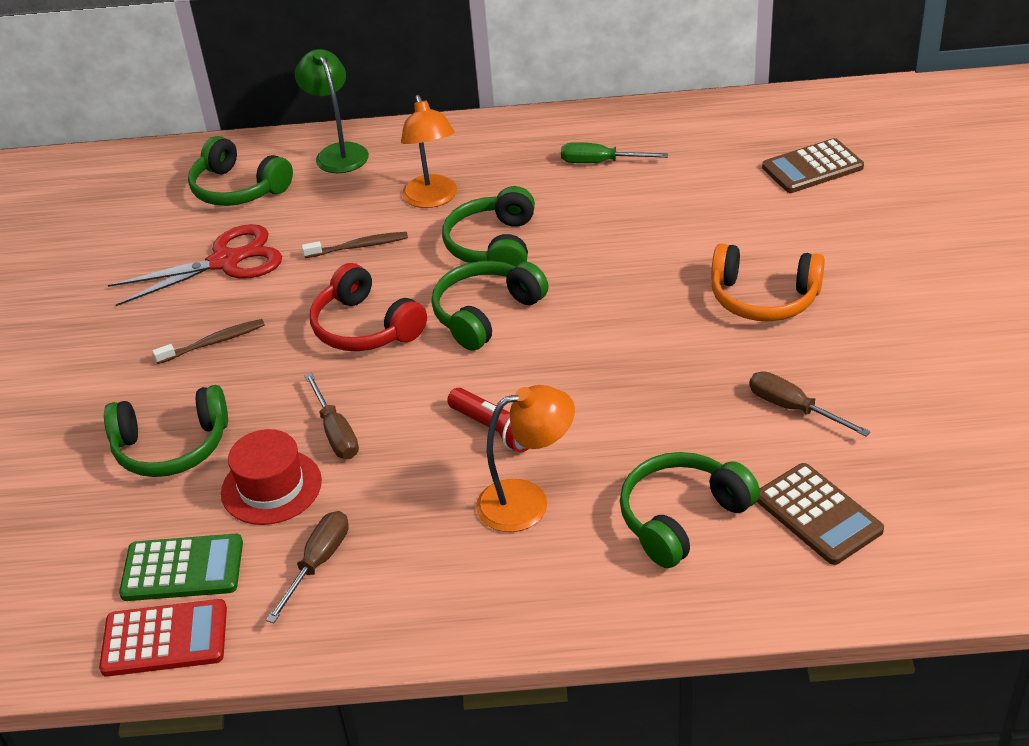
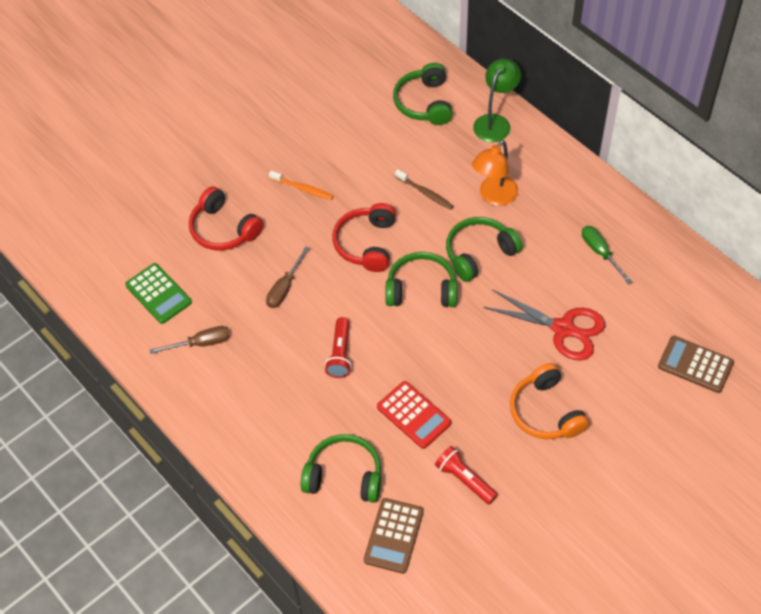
camera: 50 degrees right, 15 degrees up
red calculator [99,599,227,677] -> red calculator moved to [377,381,451,449]
green headphones [104,385,228,477] -> red headphones [189,186,263,251]
red scissors [108,224,282,306] -> red scissors moved to [483,289,605,361]
brown toothbrush [152,319,265,364] -> orange toothbrush [269,171,334,200]
red hat [221,429,322,525] -> none
orange lamp [476,385,575,532] -> none
brown screwdriver [749,371,871,437] -> red flashlight [435,446,498,505]

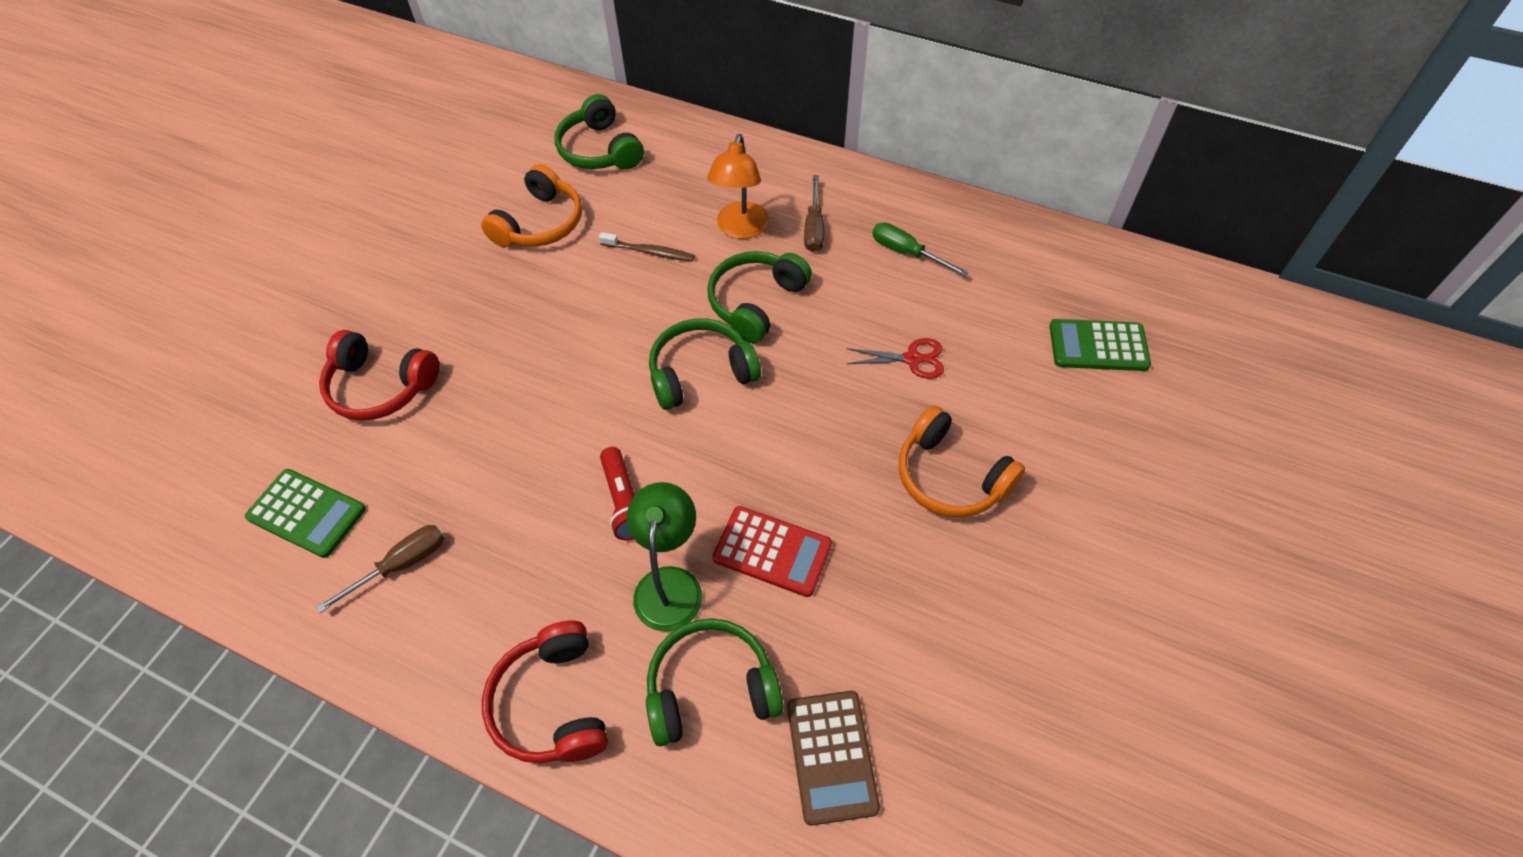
camera: 25 degrees left, 0 degrees up
brown screwdriver [266,246,310,308] -> brown screwdriver moved to [804,175,824,252]
orange toothbrush [269,171,334,200] -> none
red headphones [332,203,396,272] -> red headphones moved to [482,621,608,763]
red flashlight [435,446,498,505] -> none
green lamp [473,59,521,142] -> green lamp moved to [627,482,702,632]
red scissors [483,289,605,361] -> red scissors [846,338,944,379], size x0.57
brown calculator [658,336,734,393] -> green calculator [1050,319,1151,371]
none -> orange headphones [481,164,582,248]

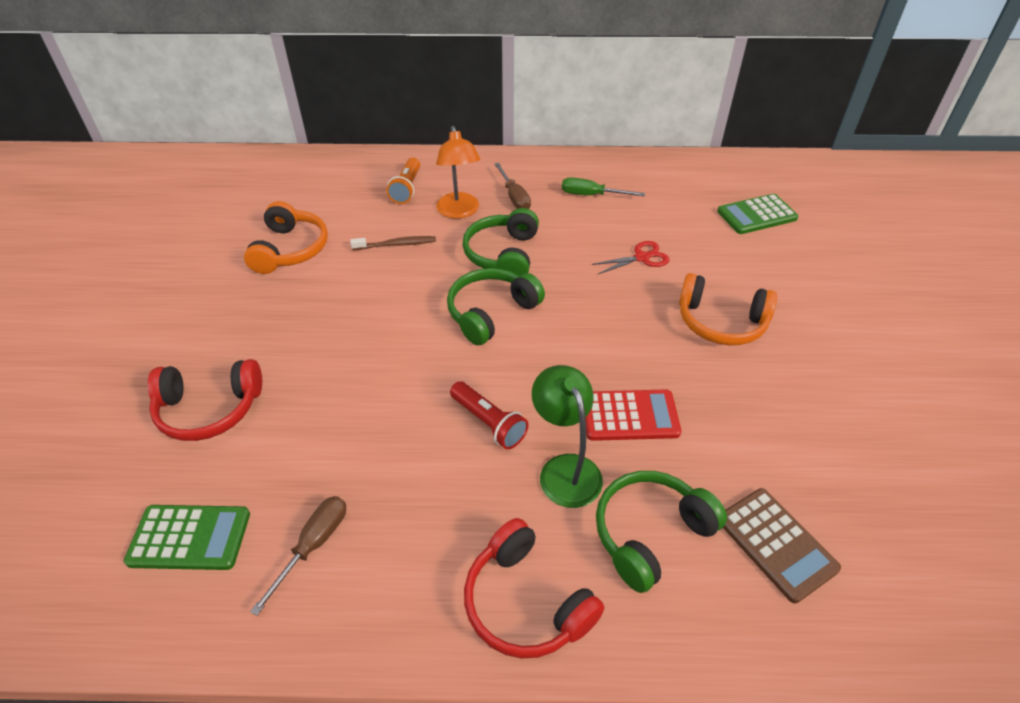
camera: 25 degrees left, 10 degrees down
green headphones [555,94,644,170] -> none
none -> orange flashlight [387,158,420,204]

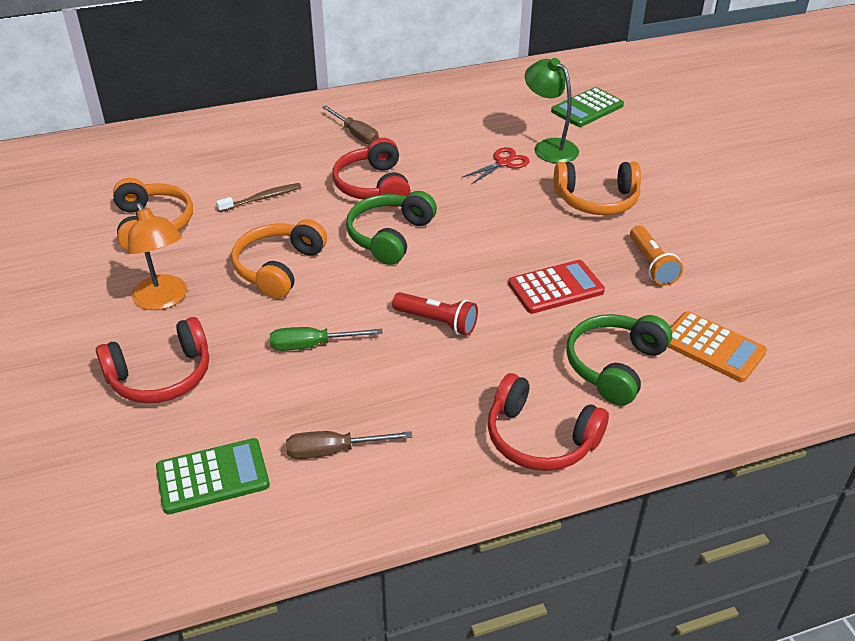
camera: 20 degrees left, 5 degrees down
brown screwdriver [250,496,346,616] -> brown screwdriver turned 105 degrees counterclockwise [286,431,412,459]
orange flashlight [387,158,420,204] -> orange flashlight moved to [630,225,683,286]
orange lamp [436,126,480,219] -> orange lamp moved to [127,203,187,310]
green headphones [463,208,539,276] -> red headphones [332,138,410,207]
green lamp [532,365,603,508] -> green lamp moved to [525,58,579,163]
green screwdriver [562,177,645,196] -> green screwdriver moved to [270,327,383,351]
brown calculator [723,488,841,603] -> orange calculator [668,311,767,382]
none -> orange headphones [231,219,327,299]

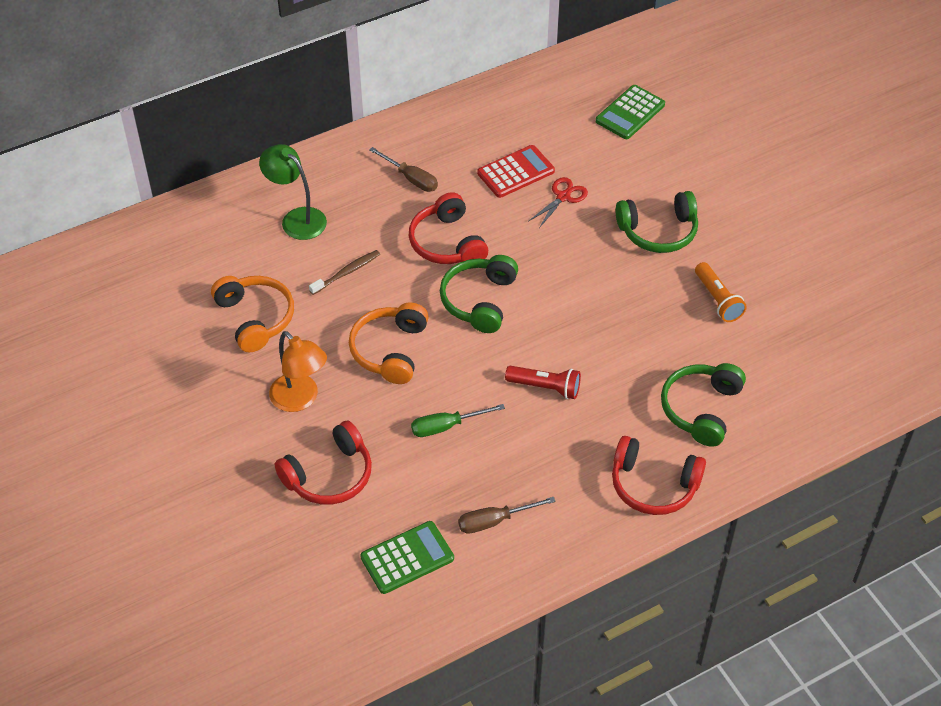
camera: 10 degrees left, 10 degrees up
red calculator [508,260,605,314] -> red calculator moved to [477,145,555,198]
green lamp [525,58,579,163] -> green lamp moved to [259,144,327,240]
orange headphones [554,162,641,215] -> green headphones [616,191,698,253]
orange calculator [668,311,767,382] -> none

